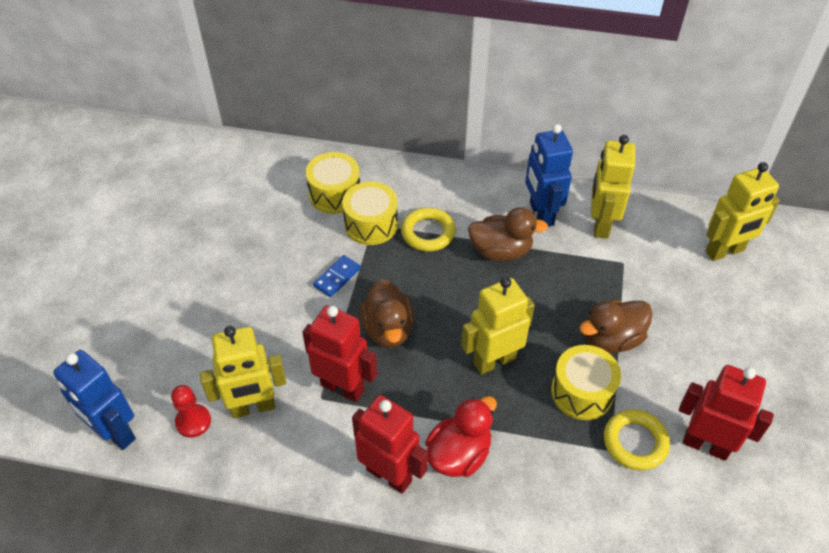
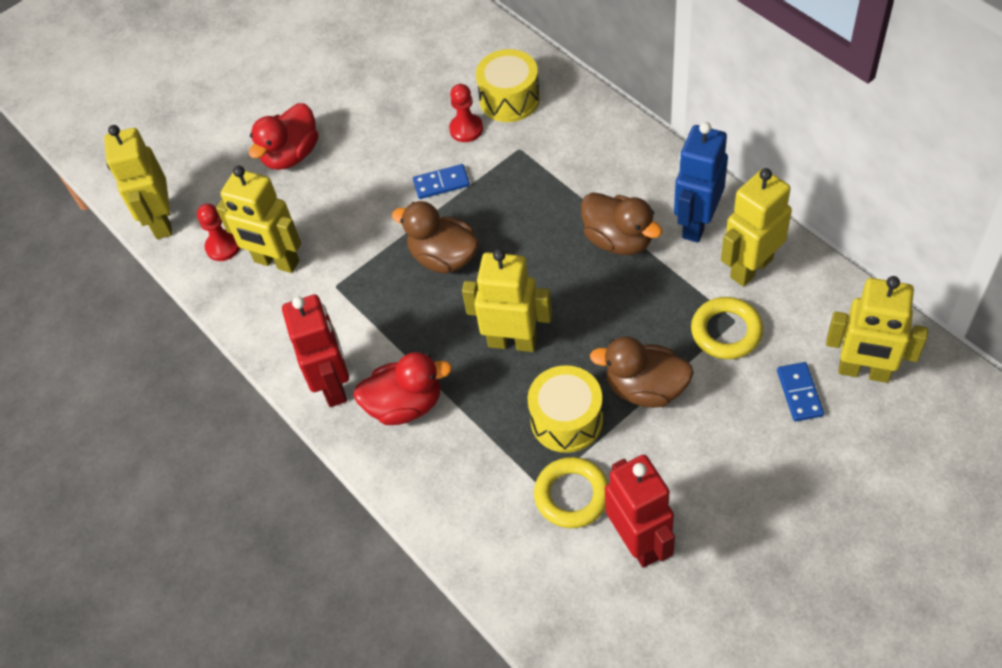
camera: 45 degrees right, 5 degrees up
blue robot [53,350,136,450] -> yellow robot [104,125,172,239]
red robot [302,305,377,402] -> none
yellow drum [342,181,398,245] -> none
brown duck [360,279,414,348] -> brown duck turned 90 degrees clockwise [392,201,479,273]
yellow ring [401,207,456,252] -> yellow ring moved to [691,297,763,359]
none -> red duck [249,103,318,170]
none -> red pawn [449,84,483,142]
none -> blue domino [777,362,824,422]

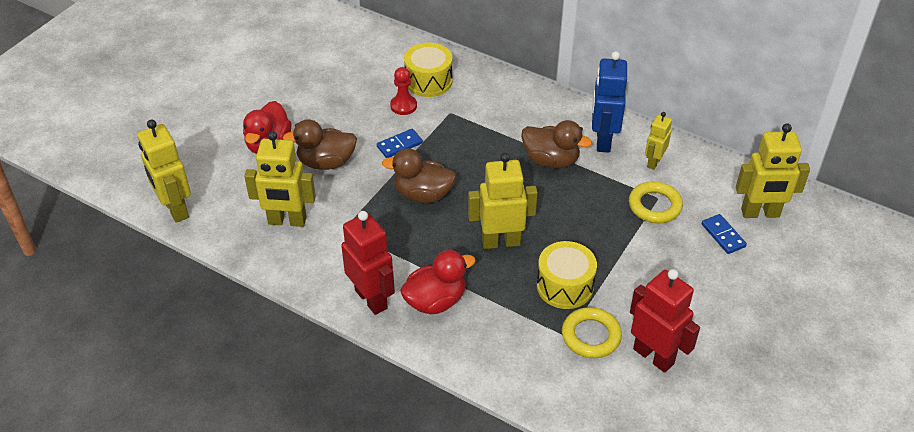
camera: 25 degrees left, 10 degrees down
red pawn [197,204,240,261] -> none
brown duck [590,337,694,408] -> brown duck moved to [283,119,357,170]
yellow robot [721,168,792,287] -> yellow robot [645,112,672,170], size x0.59

